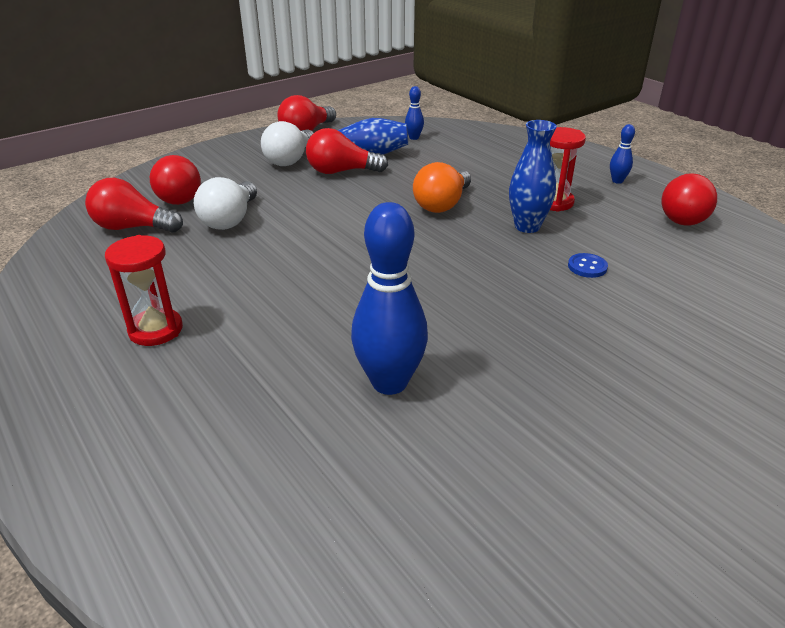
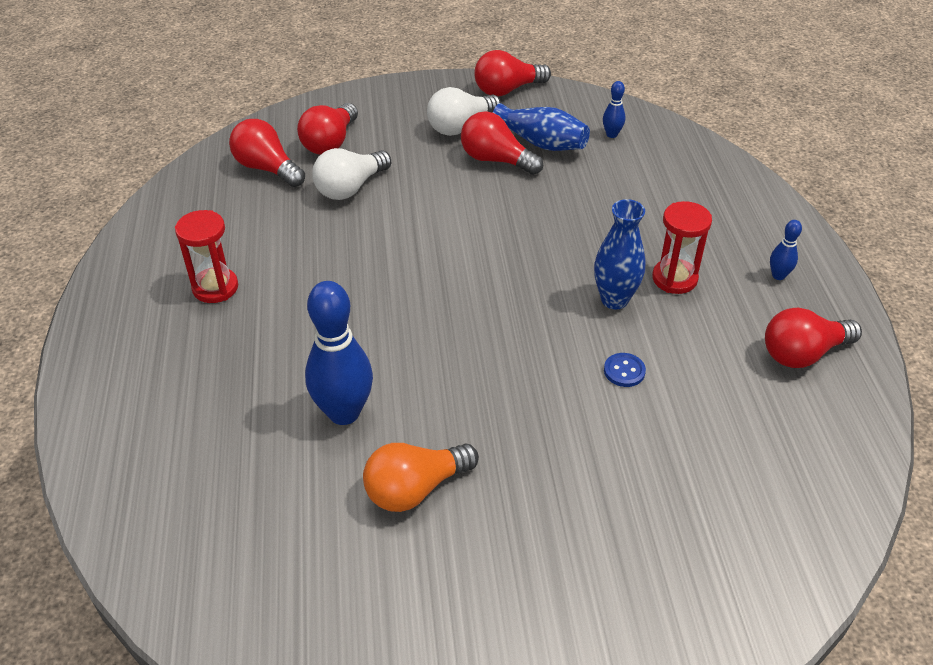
camera: 30 degrees right, 10 degrees up
orange light bulb [413,162,471,213] -> orange light bulb moved to [363,443,479,512]

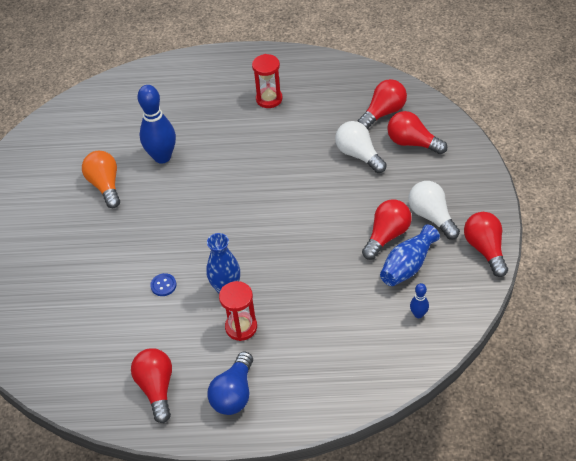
camera: 100 degrees right, 5 degrees up
blue bowling pin [770,220,802,280] -> blue light bulb [207,351,253,415]

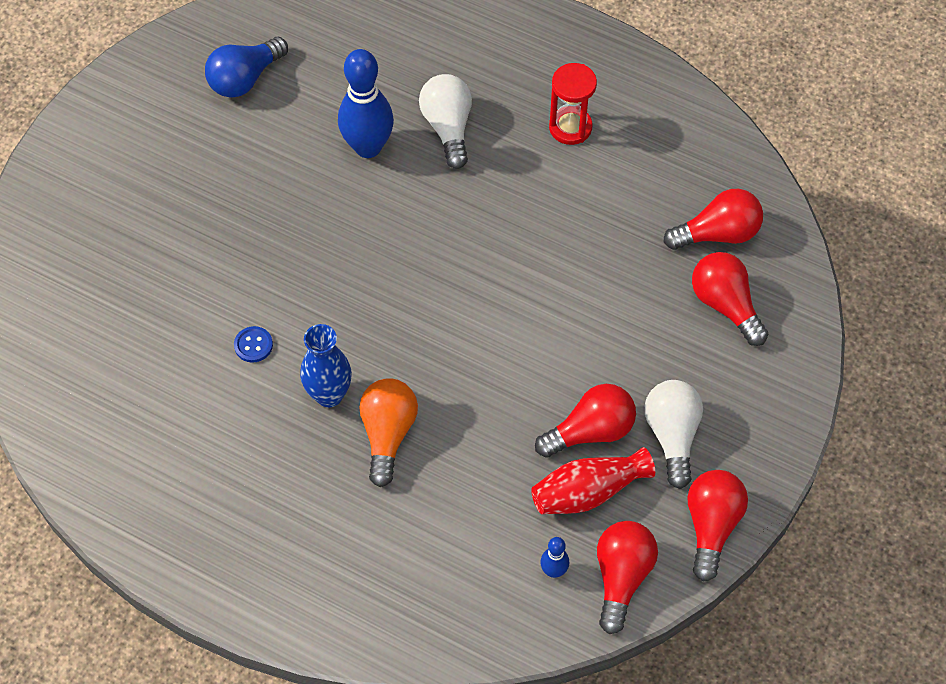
camera: 25 degrees right, 10 degrees up
orange light bulb [82,151,120,208] -> orange light bulb moved to [359,378,418,487]
red light bulb [131,348,172,423] -> red light bulb moved to [597,521,658,634]
blue light bulb [207,351,253,415] -> blue light bulb moved to [205,37,288,98]
red hourglass [219,281,257,341] -> none
white light bulb [335,121,387,173] -> white light bulb moved to [419,74,472,169]
blue vase [380,224,440,286] -> red vase [531,447,655,514]

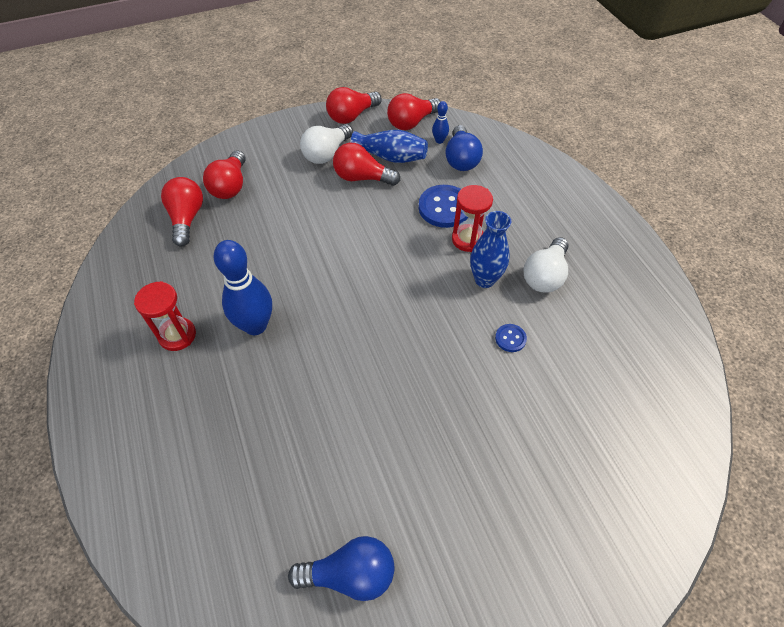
camera: 140 degrees left, 5 degrees down
blue bowling pin [338,49,394,158] -> blue bowling pin moved to [214,240,272,335]
orange light bulb [359,378,418,487] -> red hourglass [452,185,493,252]
white light bulb [419,74,472,169] -> white light bulb moved to [524,237,569,293]
red vase [531,447,655,514] -> blue vase [351,130,428,163]
red light bulb [664,189,763,250] -> red light bulb turned 60 degrees clockwise [161,177,203,246]
none -> blue button [419,185,468,228]
none -> blue light bulb [445,125,483,171]

